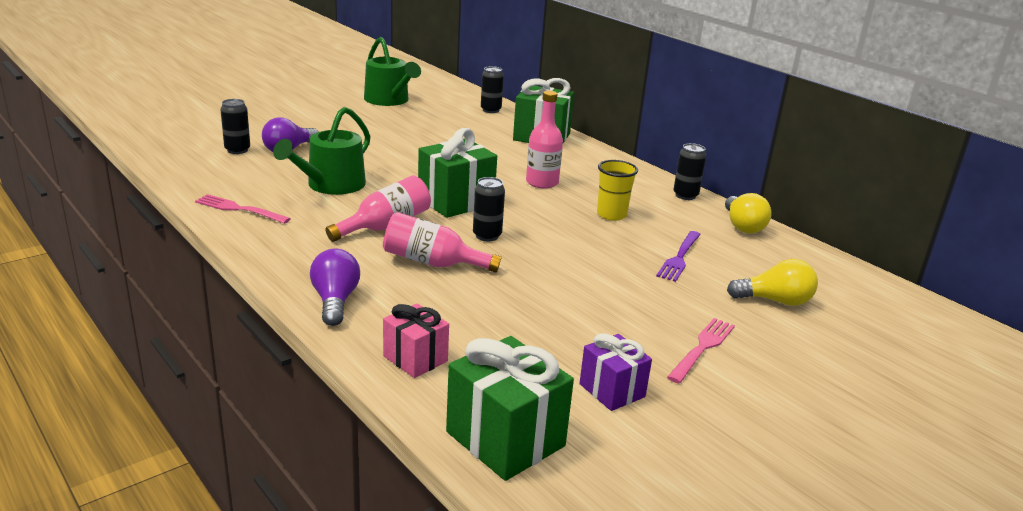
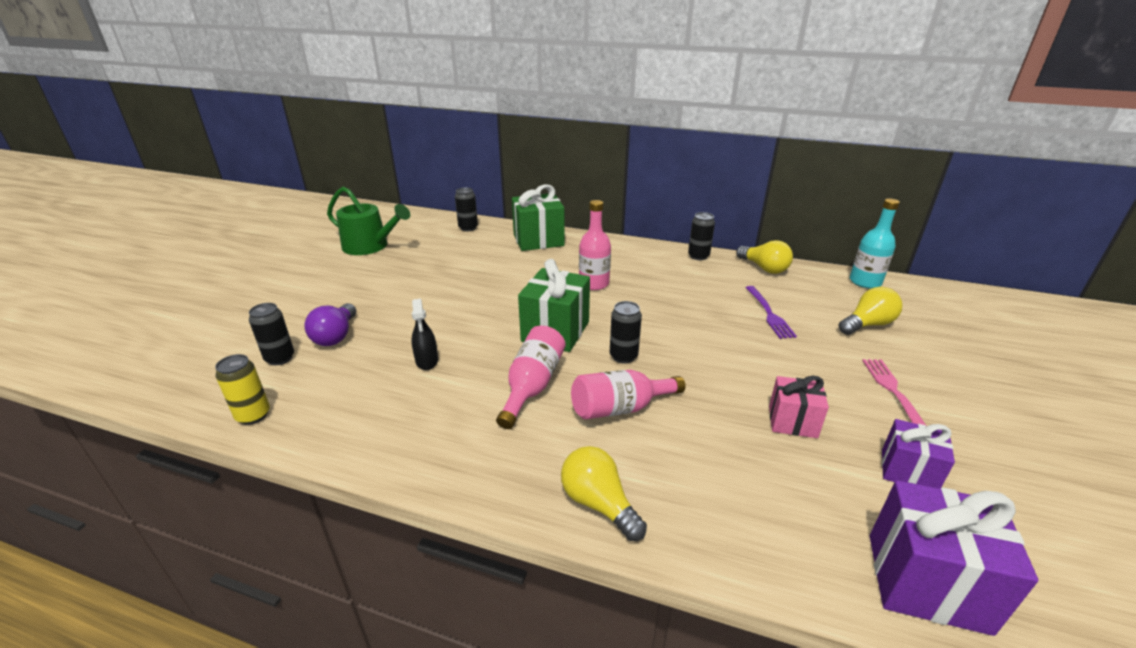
camera: 30 degrees left, 5 degrees up
pink fork [195,194,291,224] -> none
green watering can [273,107,371,195] -> black spray bottle [411,299,438,370]
purple light bulb [310,248,360,326] -> yellow light bulb [561,446,647,541]
pink gift [383,304,449,378] -> pink gift moved to [769,376,829,438]
green gift [446,336,574,481] -> purple gift [870,480,1038,636]
yellow cup [597,160,638,221] -> none
none -> yellow can [215,354,270,425]
none -> turquoise bottle [850,198,900,288]

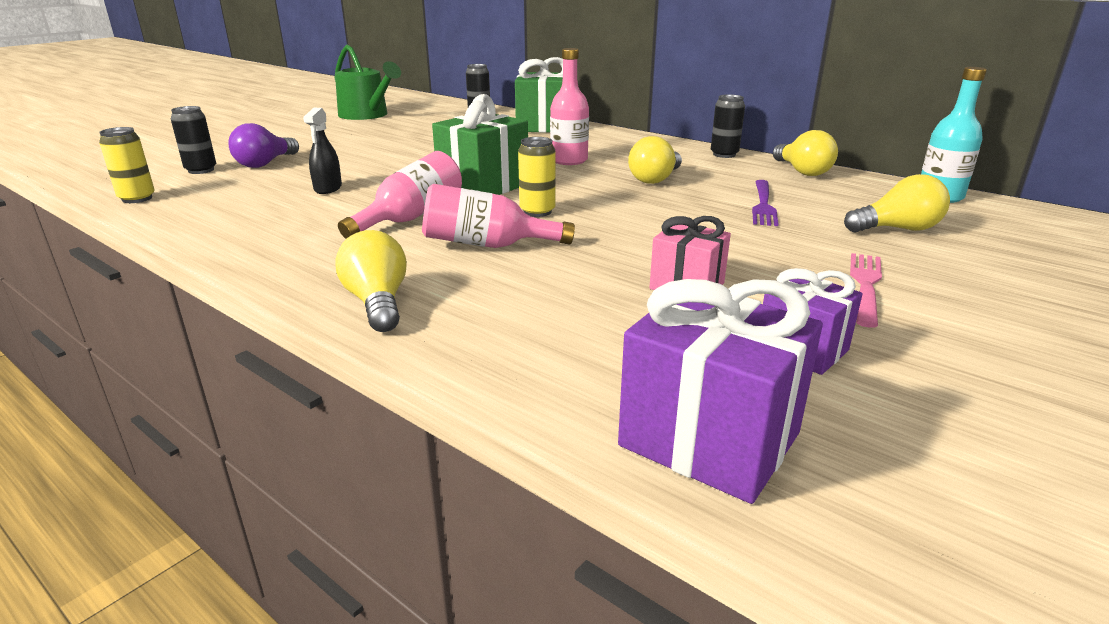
camera: 20 degrees right, 5 degrees down
black can [610,301,642,363] -> yellow can [518,137,555,217]
none -> yellow light bulb [628,136,682,184]

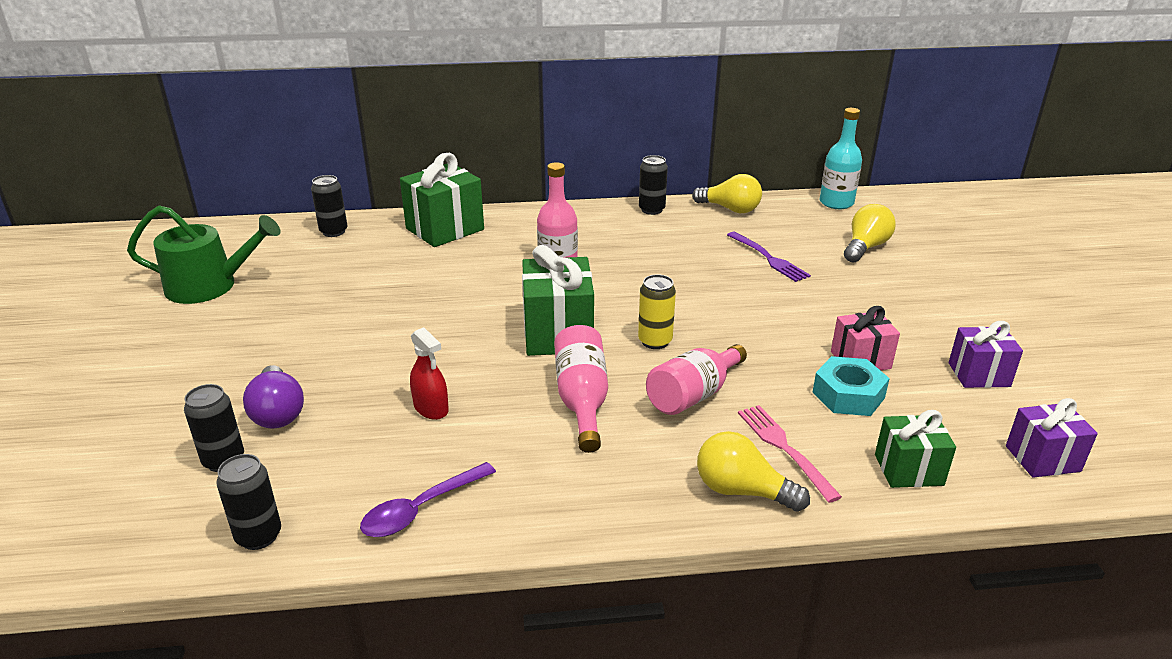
camera: 45 degrees left, 5 degrees up
yellow can [99,127,155,203] -> black can [216,454,281,550]
black spray bottle [303,108,342,194] -> red spray bottle [410,327,449,420]
purple gift [618,279,823,504] -> purple gift [1006,398,1098,478], size x0.61
yellow light bulb [628,136,682,184] -> none
pink fork [850,253,882,328] -> pink fork moved to [738,405,842,503]
none -> purple spoon [360,462,496,537]
none -> turquoise nut [812,356,890,416]
none -> green gift [875,410,956,488]

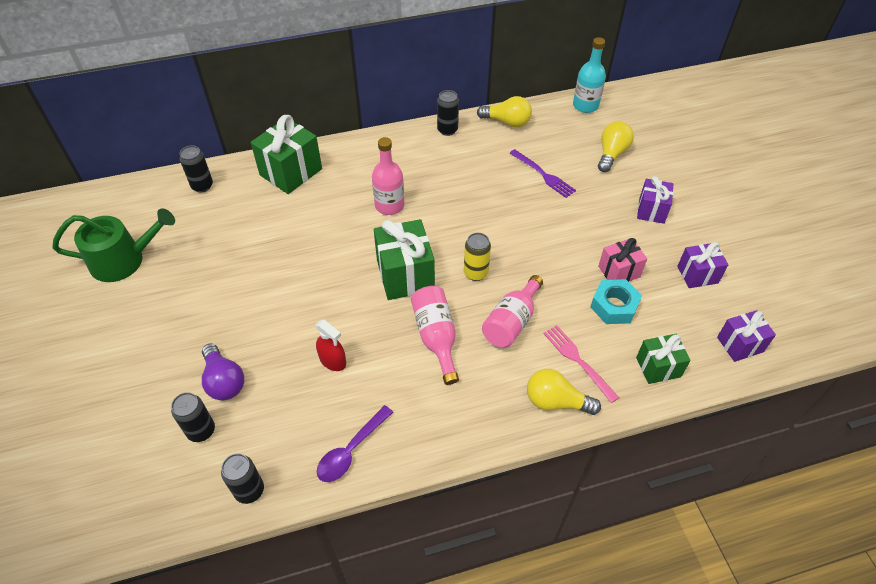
camera: 10 degrees left, 20 degrees up
none -> purple gift [637,176,673,224]

